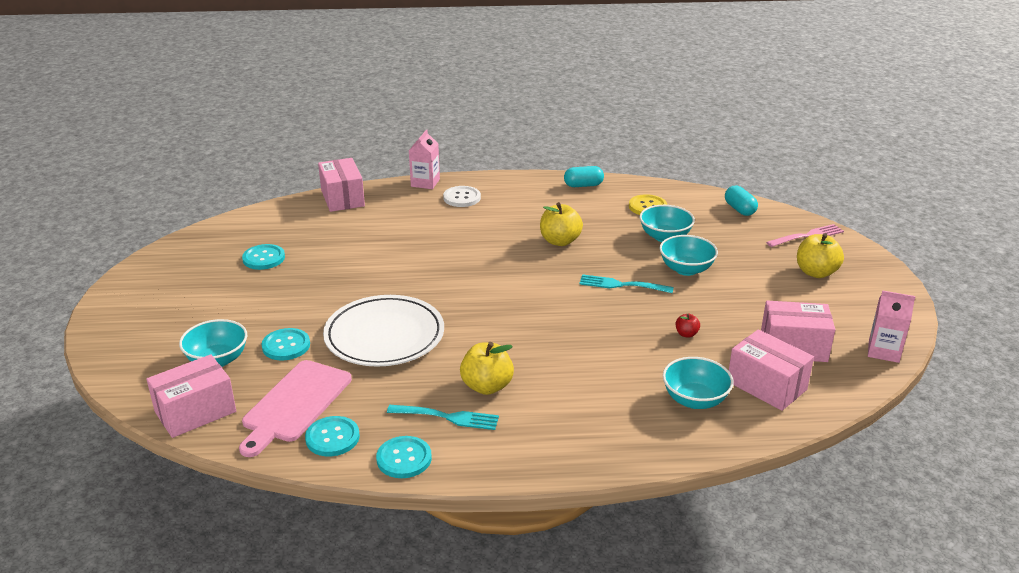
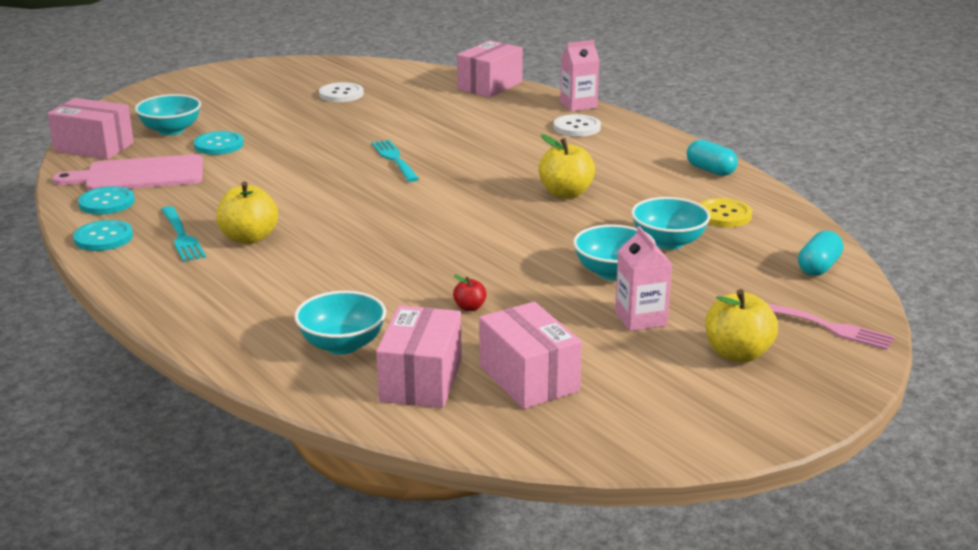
camera: 55 degrees right, 5 degrees down
turquoise button [242,244,285,270] -> white button [319,82,364,102]
white plate [323,295,444,367] -> none
turquoise fork [579,274,674,293] -> turquoise fork moved to [371,140,419,182]
pink carton [868,290,915,363] -> pink carton moved to [615,226,672,331]

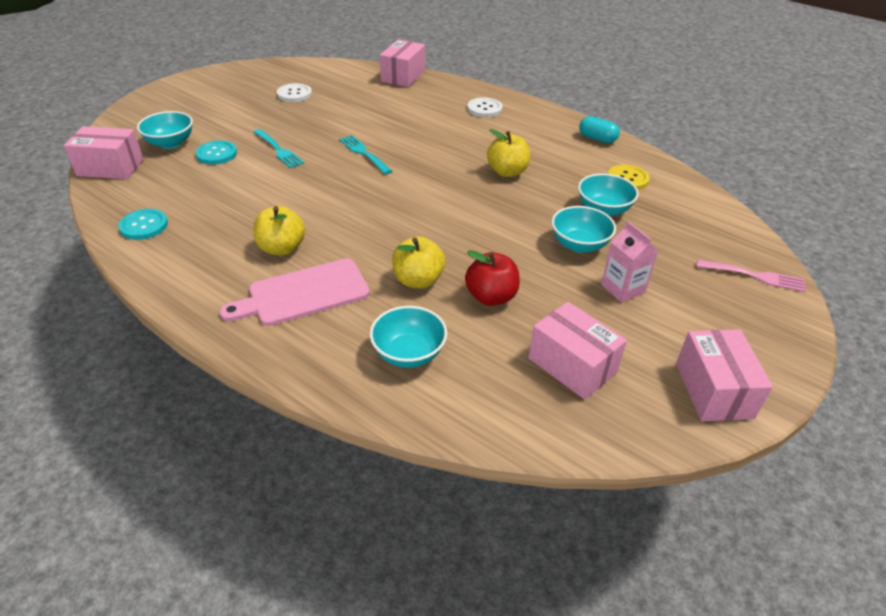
camera: 15 degrees left, 15 degrees up
pink cutting board [53,154,203,191] -> pink cutting board moved to [220,258,370,326]
turquoise button [73,220,133,251] -> none
turquoise fork [161,206,206,262] -> turquoise fork moved to [254,129,305,168]
pink box [376,305,462,408] -> pink box moved to [676,329,773,421]
red apple [453,275,487,311] -> red apple [465,250,520,306], size x2.01
pink carton [560,40,600,111] -> none
yellow apple [705,289,778,363] -> yellow apple moved to [392,236,445,289]
turquoise capsule [798,230,843,276] -> none

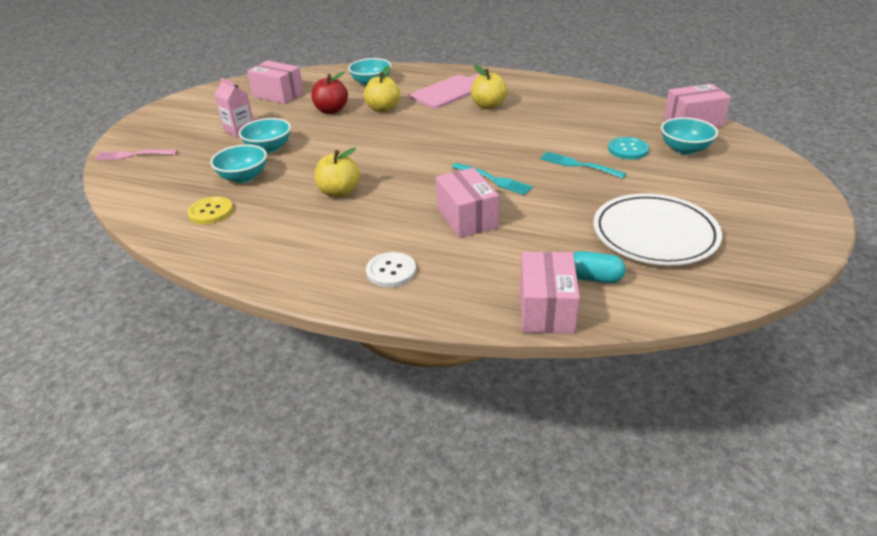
camera: 165 degrees right, 5 degrees down
turquoise button [118,209,168,240] -> none
white button [277,83,312,102] -> white plate [593,193,722,266]
turquoise capsule [579,116,620,143] -> turquoise capsule moved to [573,251,626,283]
pink box [676,329,773,421] -> pink box moved to [436,168,499,238]

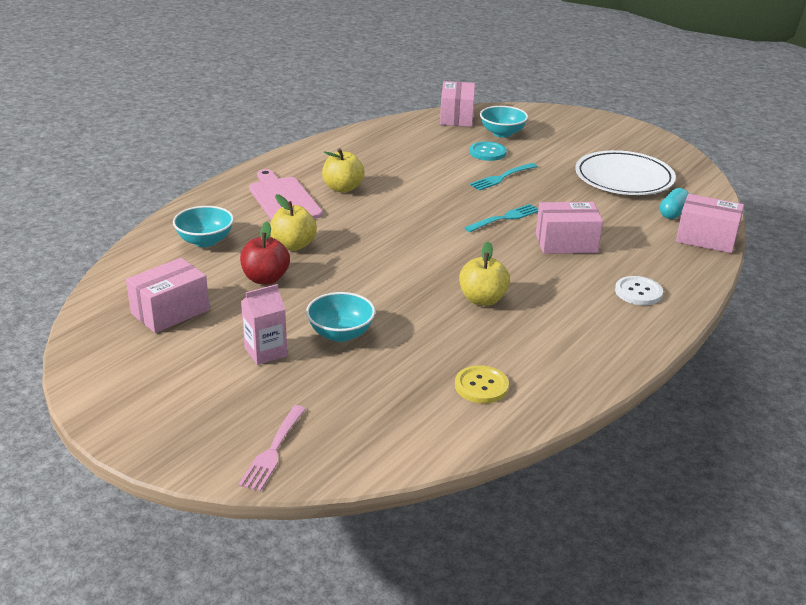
camera: 75 degrees left, 5 degrees down
turquoise bowl [210,144,267,183] -> none

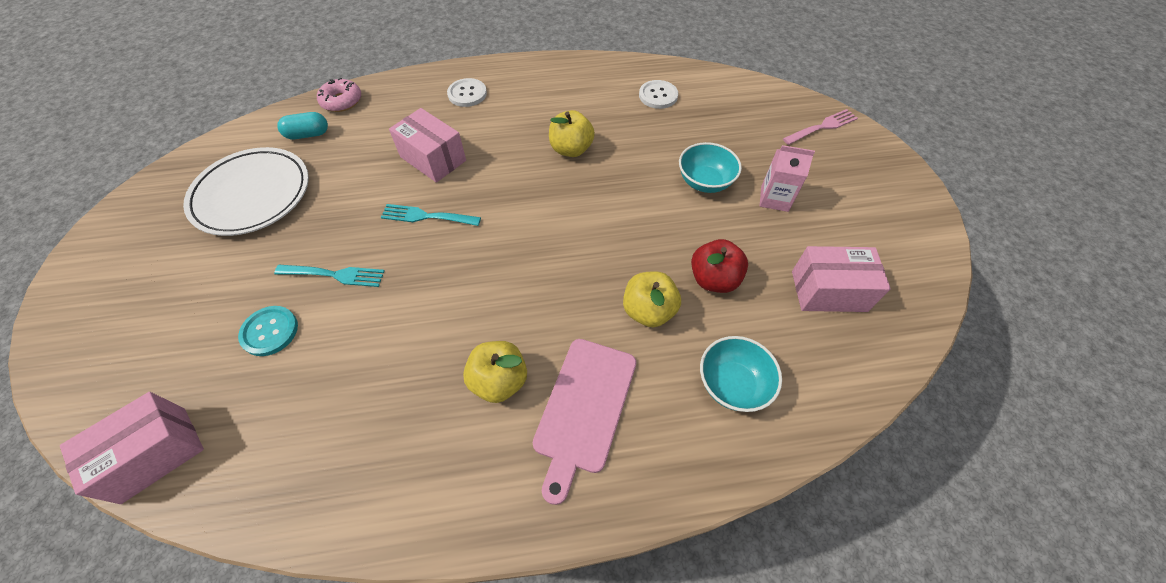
camera: 135 degrees left, 25 degrees up
yellow button [455,365,509,403] -> white button [639,80,678,109]
turquoise bowl [480,106,528,137] -> none
pink box [676,194,744,253] -> pink donut [317,78,361,112]

